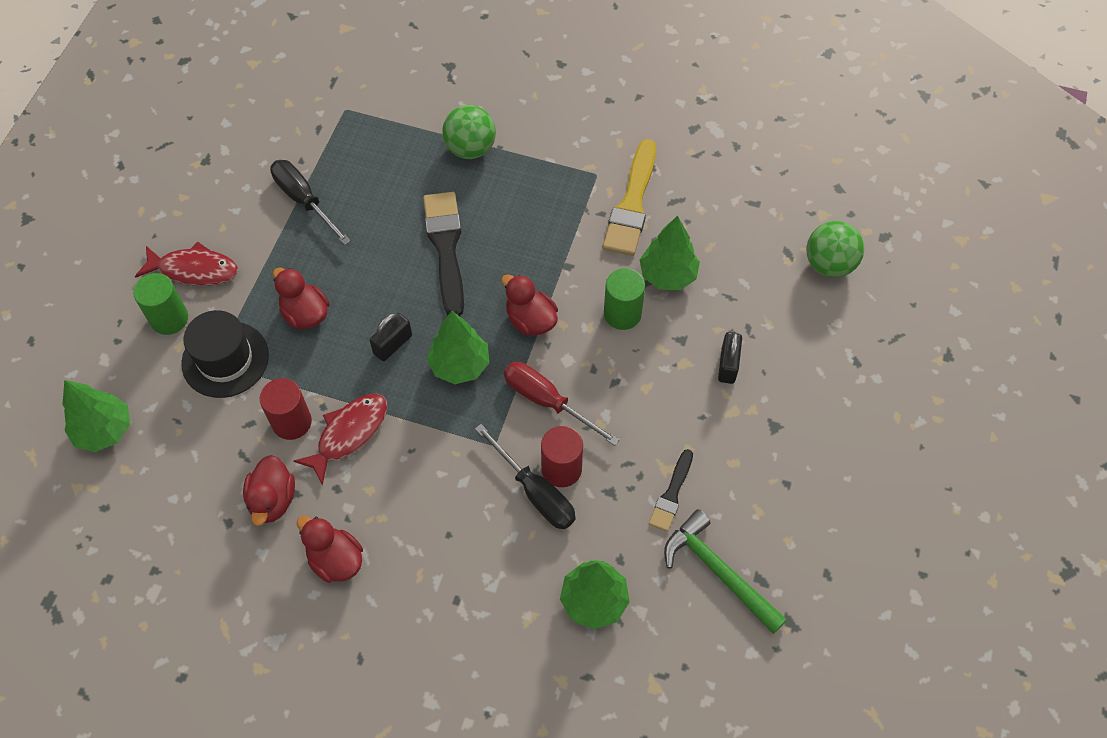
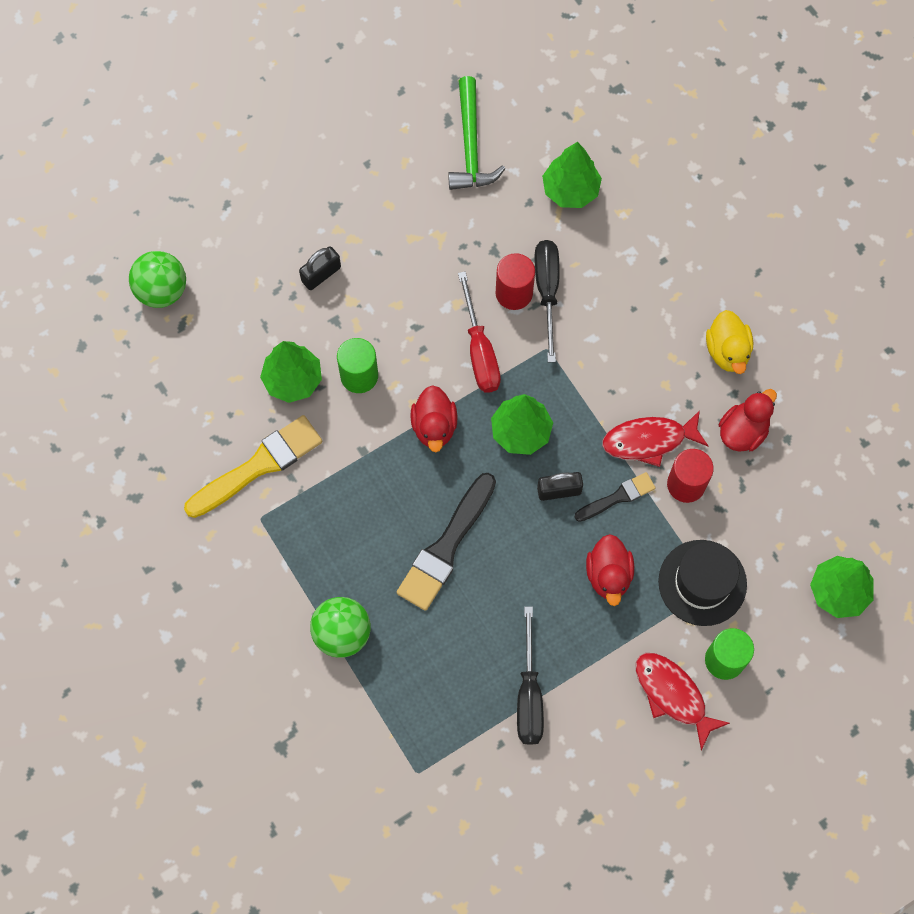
camera: 140 degrees left, 10 degrees up
red duck [297,516,363,583] -> yellow duck [706,310,753,374]
black brush [649,449,693,532] -> black brush moved to [575,472,656,522]

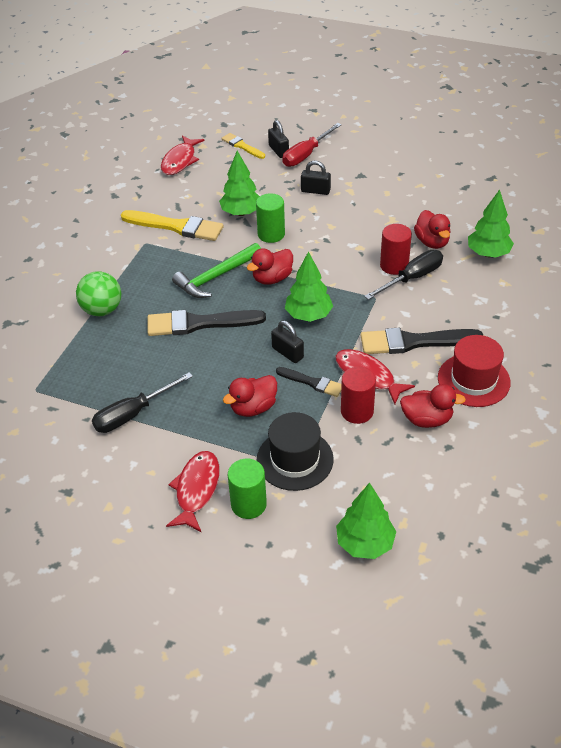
camera: 55 degrees right, 25 degrees down
green ball [129,251,186,308] -> yellow brush [222,133,265,159]
green hammer [448,76,505,190] -> green hammer moved to [172,243,261,298]
red screwdriver [458,271,501,393] -> red screwdriver moved to [282,123,342,167]
yellow duck [706,310,753,374] -> red hat [438,335,511,407]
none -> red fish [161,135,204,175]
none -> black padlock [268,120,289,158]
none -> black brush [361,328,483,354]
none -> red duck [414,210,450,249]

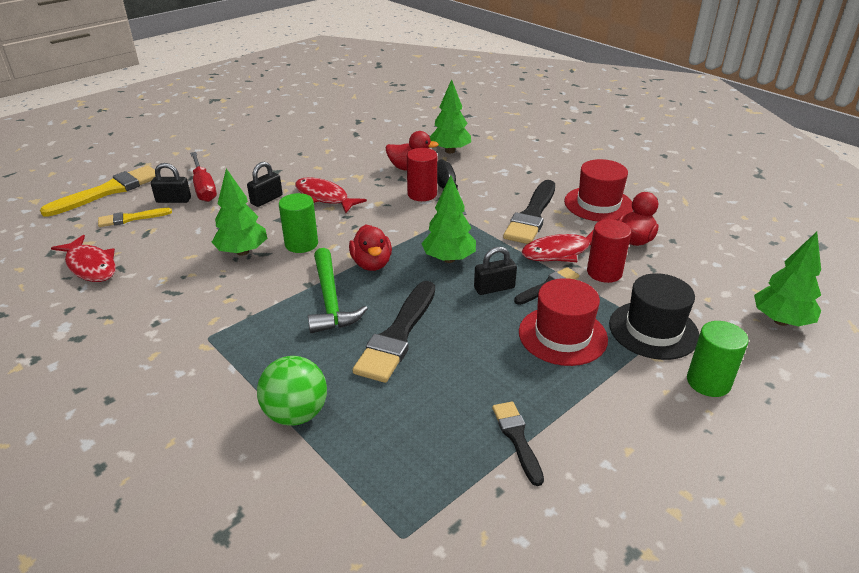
camera: 65 degrees left, 10 degrees down
black screwdriver [92,372,193,433] -> black brush [492,401,544,486]
yellow brush [121,210,224,241] -> yellow brush moved to [40,165,156,217]
red fish [166,451,220,532] -> red fish moved to [295,177,367,213]
red duck [223,375,277,417] -> red hat [519,278,608,366]

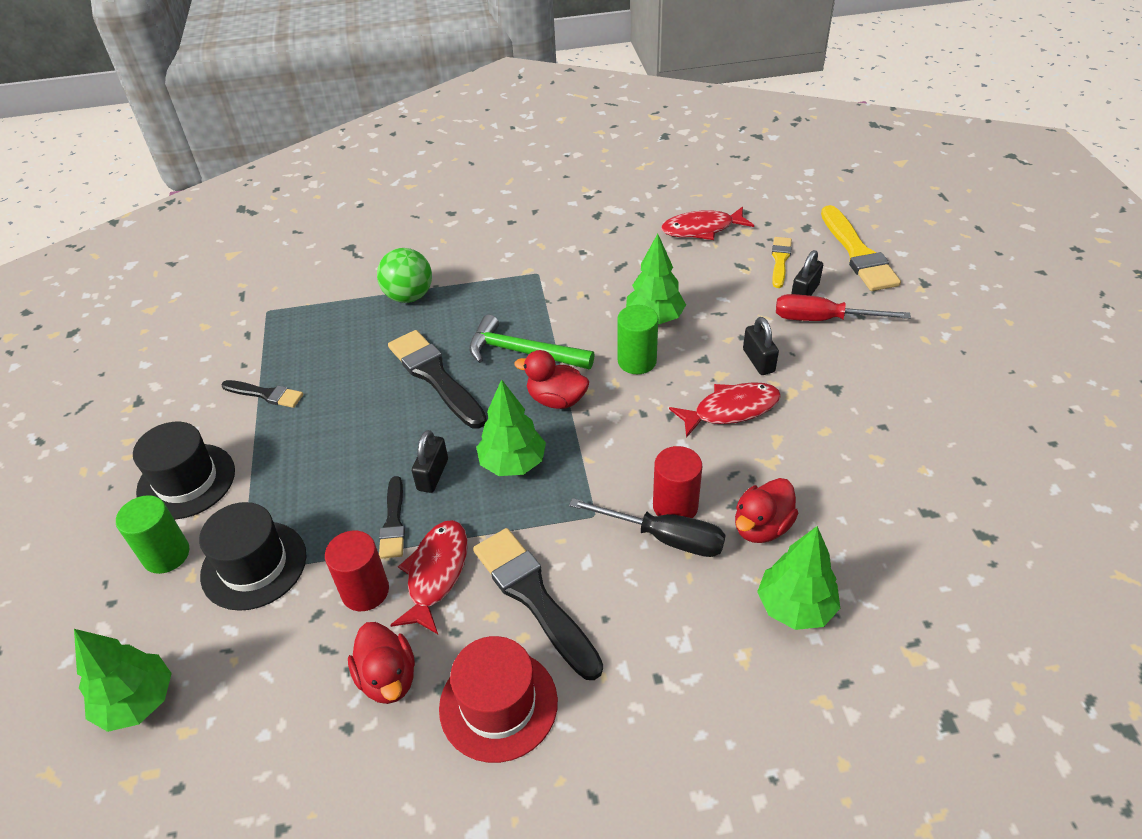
camera: 125 degrees right, 10 degrees up
red hat [519,278,608,366] -> none
none -> black hat [133,422,235,519]

